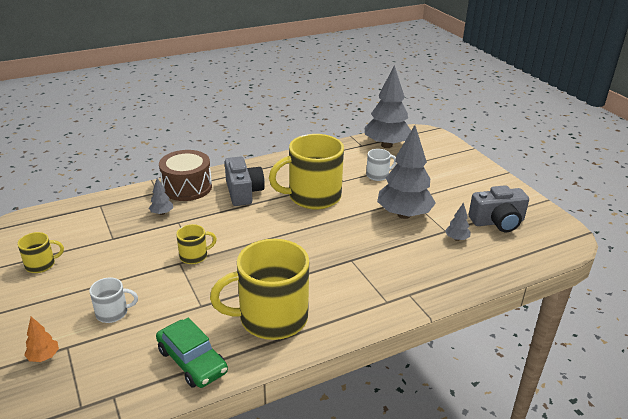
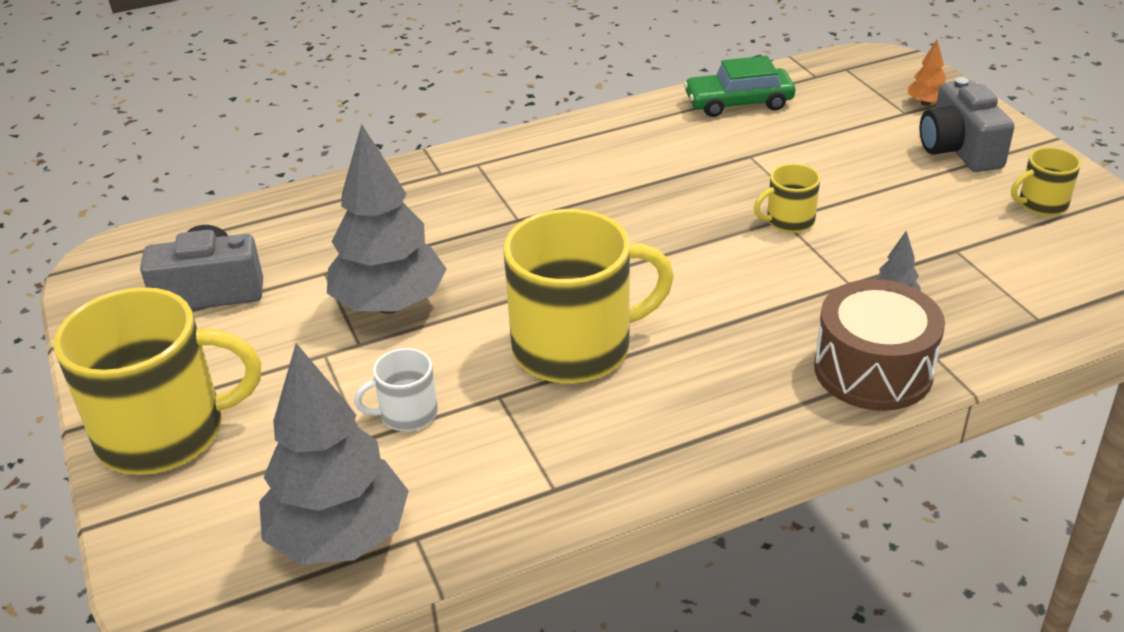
camera: 175 degrees left, 5 degrees up
white mug [90,277,138,323] -> none
green car [156,318,228,388] -> green car turned 60 degrees counterclockwise [684,56,795,117]
yellow mug [210,239,309,340] -> yellow mug moved to [54,287,261,475]
grey camera [225,157,265,206] -> grey camera moved to [920,77,1014,172]
grey tree [445,202,471,241] -> none

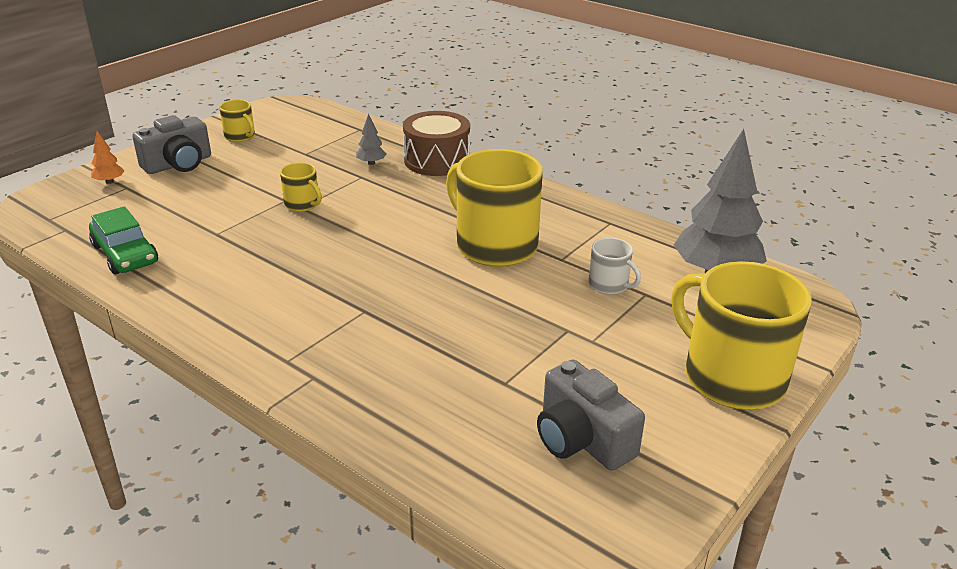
camera: 120 degrees left, 5 degrees down
grey tree [327,124,447,314] -> none

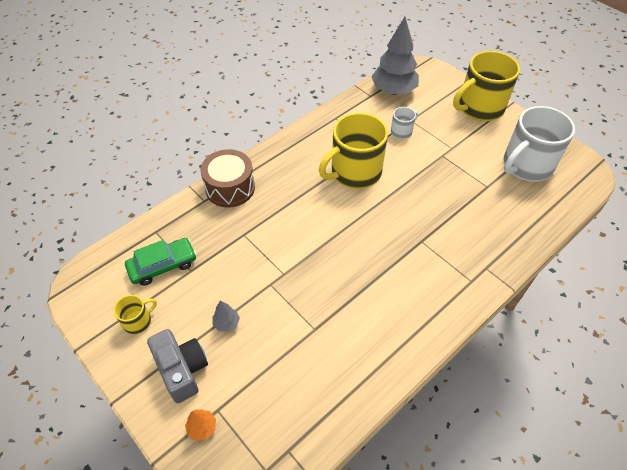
camera: 80 degrees left, 20 degrees up
green car [89,206,158,275] -> green car moved to [125,238,196,286]
yellow mug [280,163,322,212] -> none
grey tree [356,114,386,165] -> grey tree moved to [213,300,240,332]
grey camera [537,360,645,471] -> white mug [503,106,575,182]

